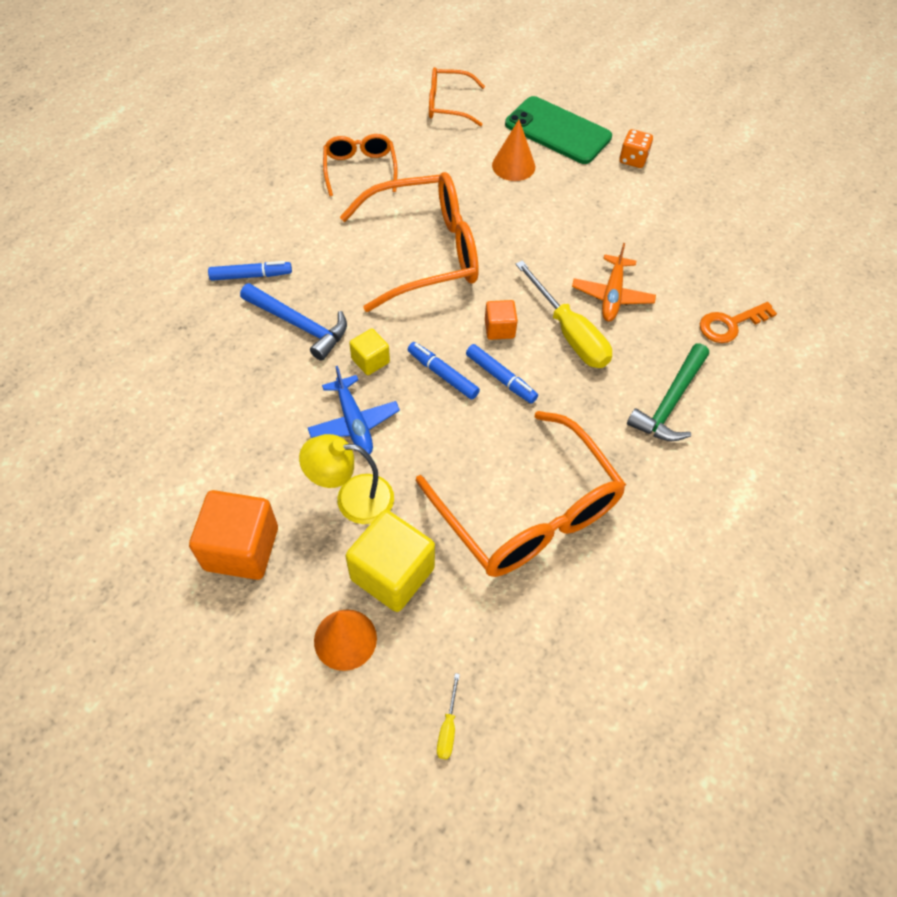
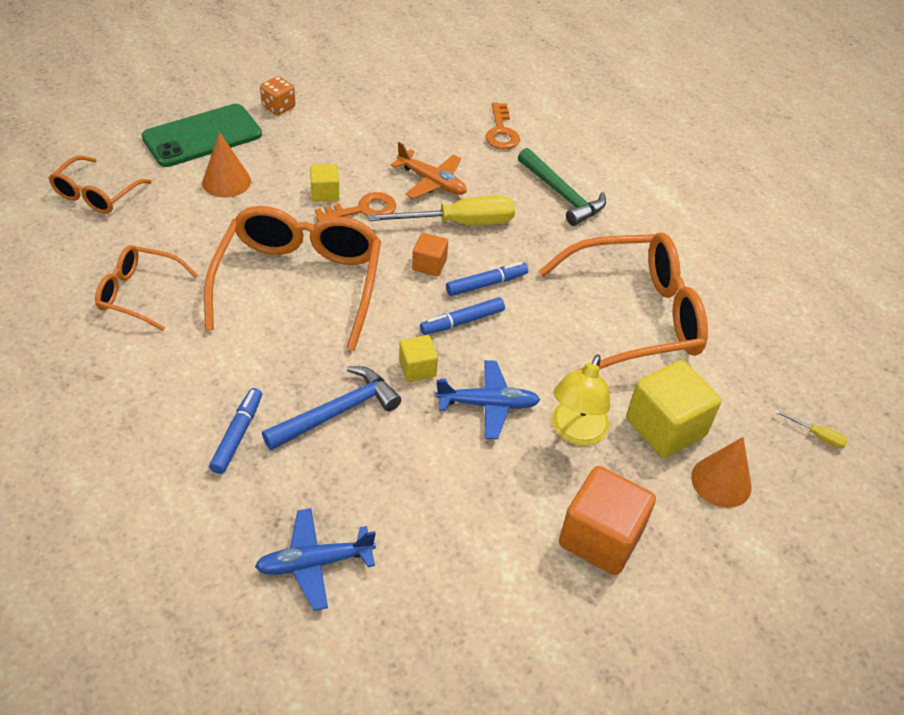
camera: 70 degrees left, 10 degrees down
none -> blue plane [255,508,376,611]
none -> yellow cube [310,164,340,202]
none -> orange key [315,192,396,221]

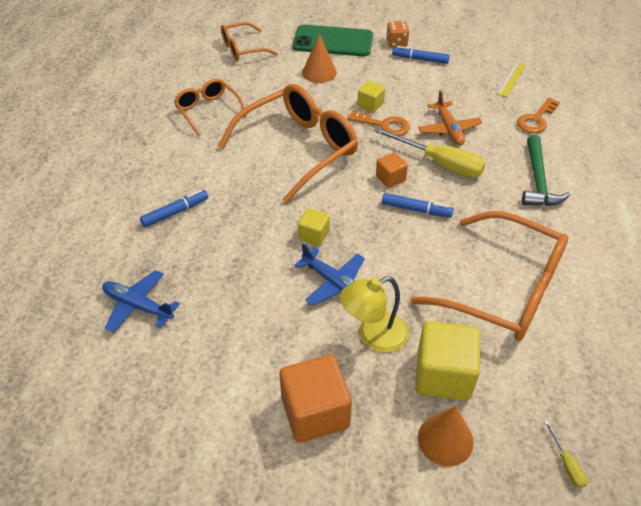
camera: 45 degrees right, 0 degrees up
blue hammer [262,366,401,450] -> none
blue marker [420,297,505,335] -> blue marker moved to [392,46,450,64]
none -> yellow ruler [497,62,526,97]

